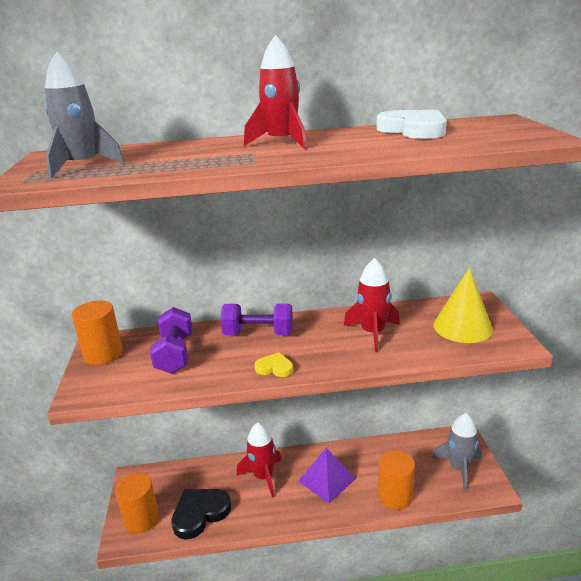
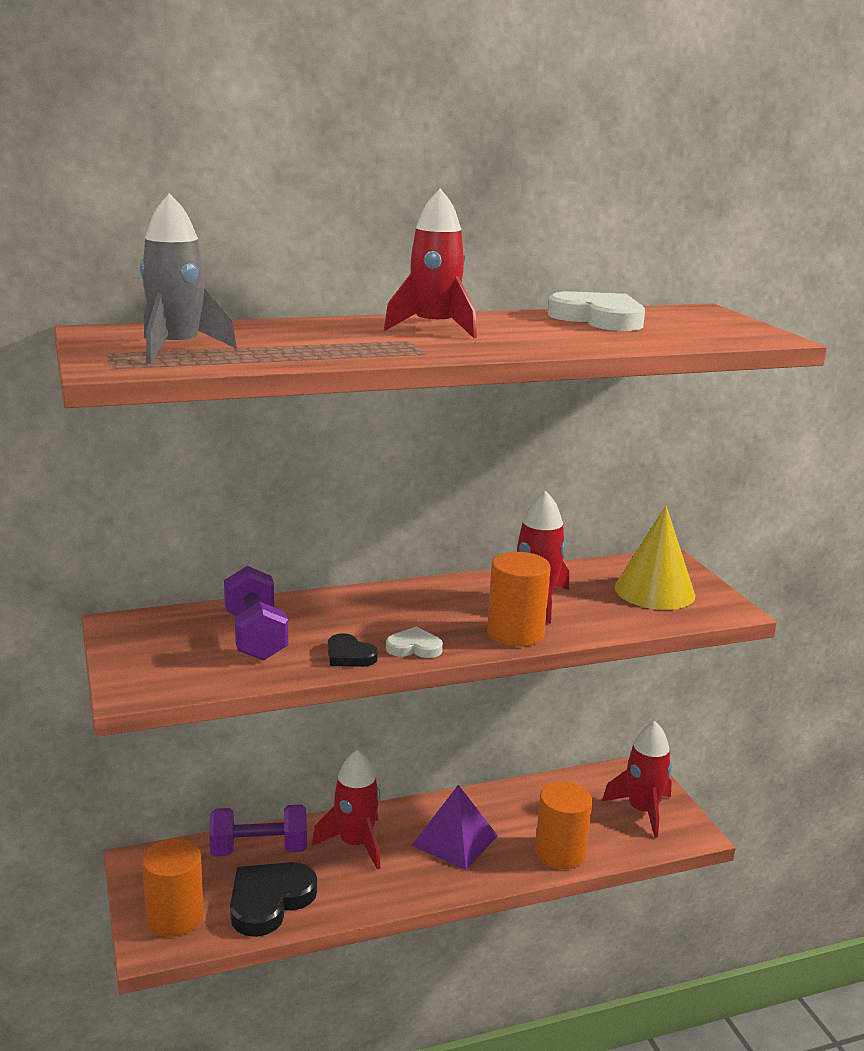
camera: 15 degrees left, 5 degrees down
orange cylinder [72,300,123,365] -> orange cylinder moved to [487,552,551,647]
purple dumbbell [220,304,293,335] -> purple dumbbell moved to [209,804,307,856]
yellow heart [254,352,293,377] -> white heart [386,627,443,658]
grey rocket [432,413,482,490] -> red rocket [602,721,672,838]
none -> black heart [328,633,378,667]

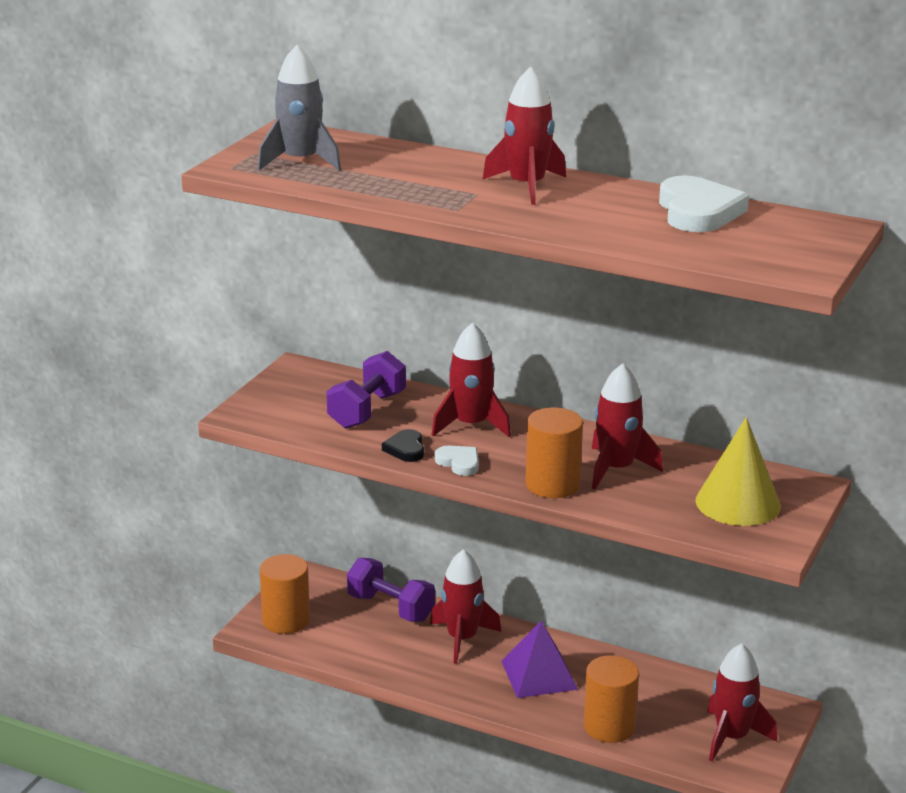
camera: 45 degrees right, 5 degrees up
black heart [230,862,317,937] -> none
none -> red rocket [432,322,511,437]

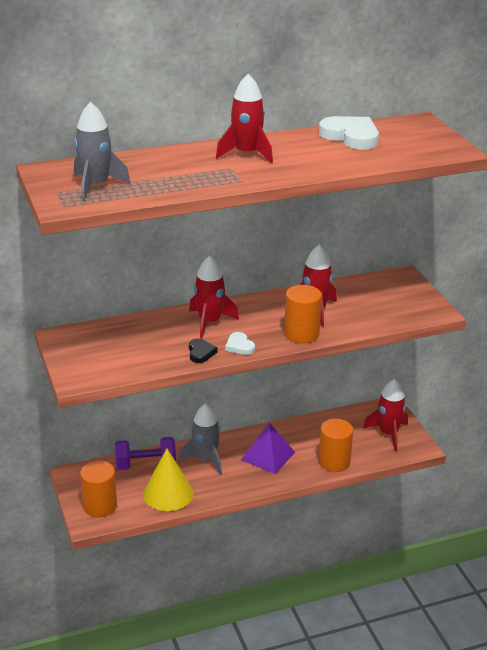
camera: 45 degrees left, 5 degrees up
purple dumbbell [327,351,406,429] -> none
black heart [382,429,424,462] -> black heart turned 135 degrees counterclockwise [189,339,218,363]
red rocket [430,549,501,664] -> grey rocket [178,404,222,475]
white heart [435,446,479,476] -> white heart turned 120 degrees counterclockwise [225,332,255,355]
yellow cone [696,417,781,526] -> yellow cone moved to [143,449,194,511]

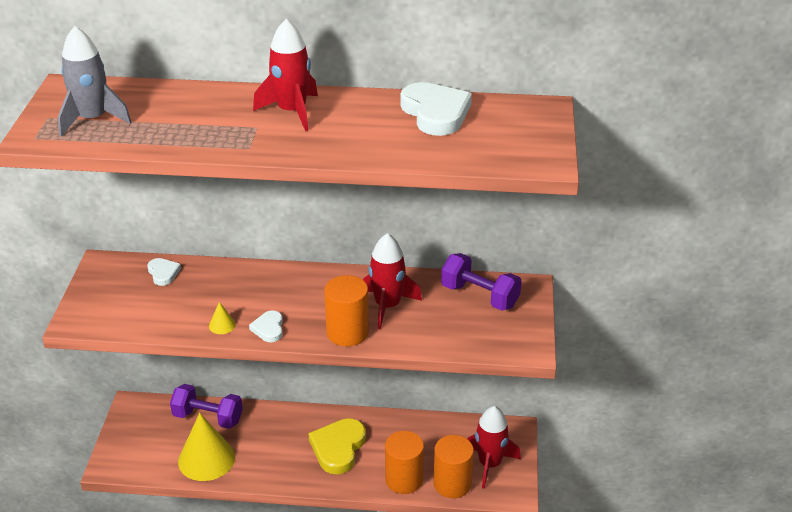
camera: 25 degrees right, 5 degrees up
orange cylinder [80,461,117,517] -> orange cylinder moved to [434,435,474,498]
grey rocket [178,404,222,475] -> none
red rocket [189,256,239,339] -> none
black heart [189,339,218,363] -> yellow cone [209,302,236,334]
purple pyramid [241,423,295,474] -> yellow heart [308,418,366,474]
none -> white heart [147,258,181,286]
none -> purple dumbbell [441,253,522,311]

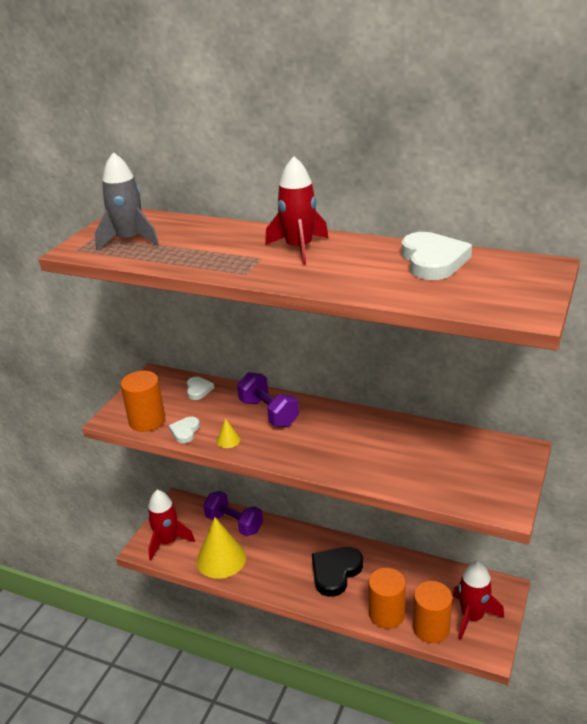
camera: 20 degrees right, 5 degrees down
white heart [249,310,283,342] -> white heart moved to [169,417,200,443]
yellow heart [308,418,366,474] -> black heart [312,547,363,597]
orange cylinder [324,275,369,346] -> orange cylinder moved to [121,371,165,432]
red rocket [363,233,422,329] -> red rocket moved to [147,490,195,560]
purple dumbbell [441,253,522,311] -> purple dumbbell moved to [237,372,299,427]

